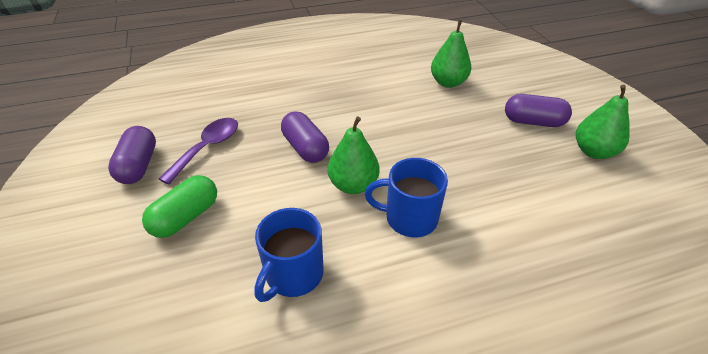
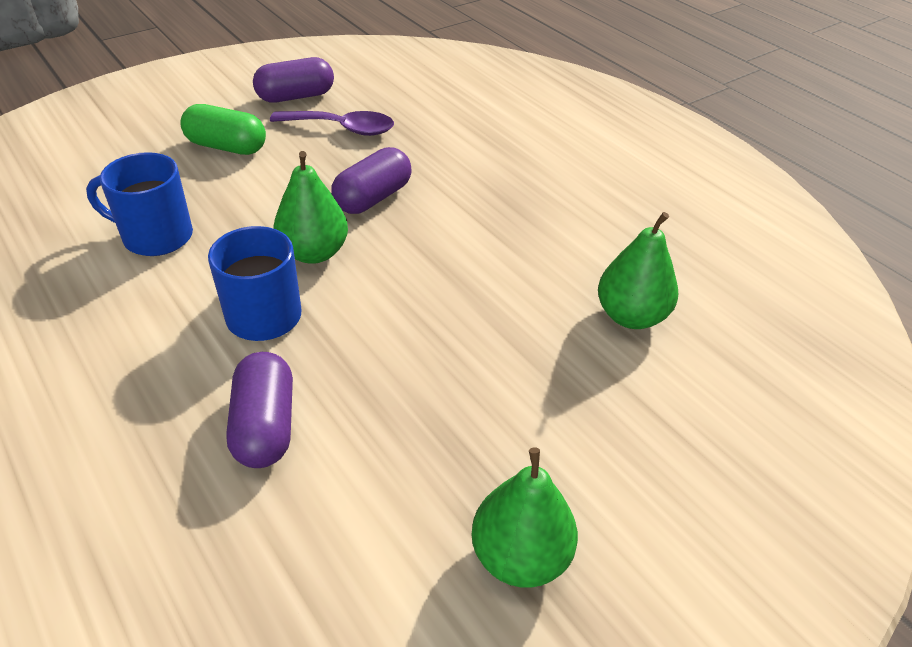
camera: 70 degrees right, 0 degrees up
purple capsule [505,94,572,127] -> purple capsule moved to [226,352,293,468]

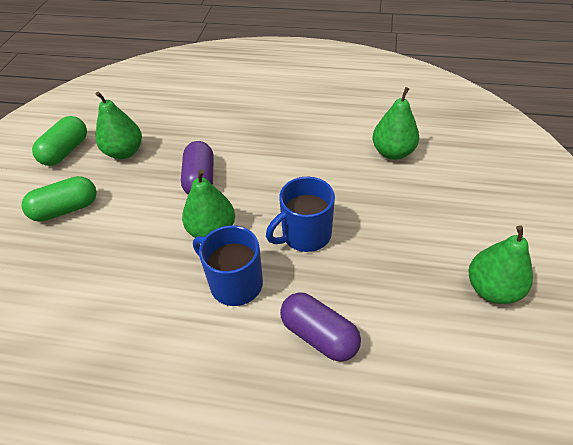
camera: 40 degrees left, 5 degrees up
blue mug [86,152,193,256] -> blue mug moved to [266,177,335,252]
purple capsule [253,57,334,102] -> green capsule [32,116,87,166]
purple spoon [270,111,394,136] -> green pear [96,92,142,159]

